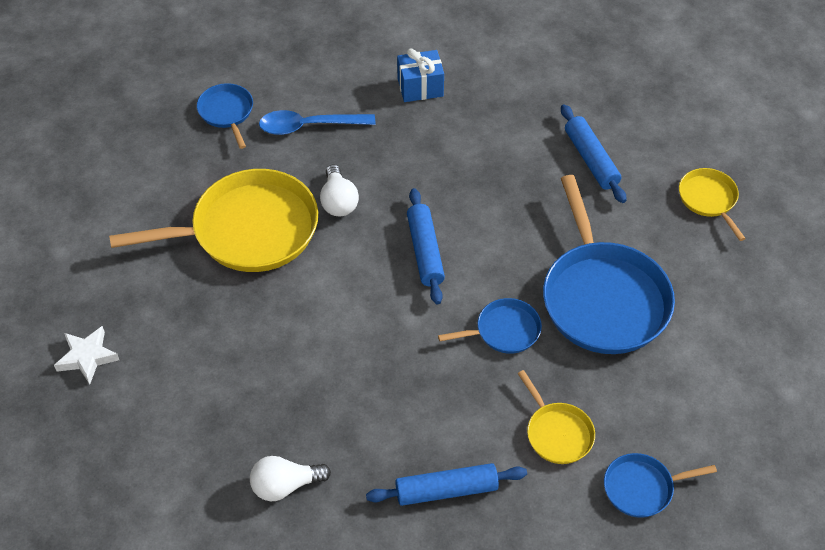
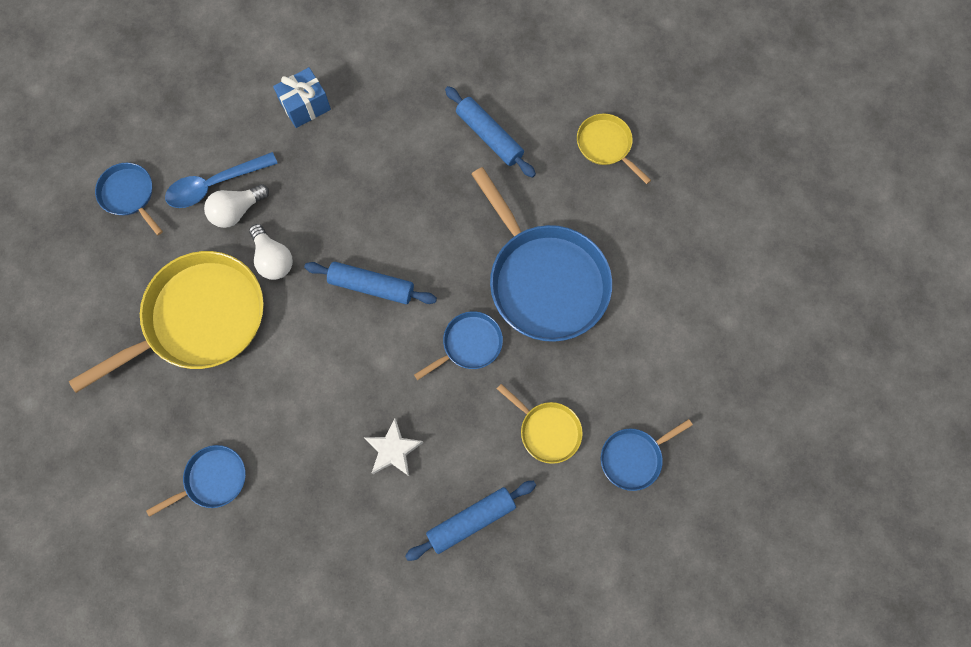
camera: 20 degrees left, 20 degrees up
white star [54,326,119,384] -> white star moved to [364,419,423,476]
white light bulb [250,456,331,501] -> white light bulb moved to [204,184,269,228]
blue rolling pin [407,188,445,304] -> blue rolling pin turned 45 degrees counterclockwise [304,262,437,304]
none -> blue pan [146,445,246,517]

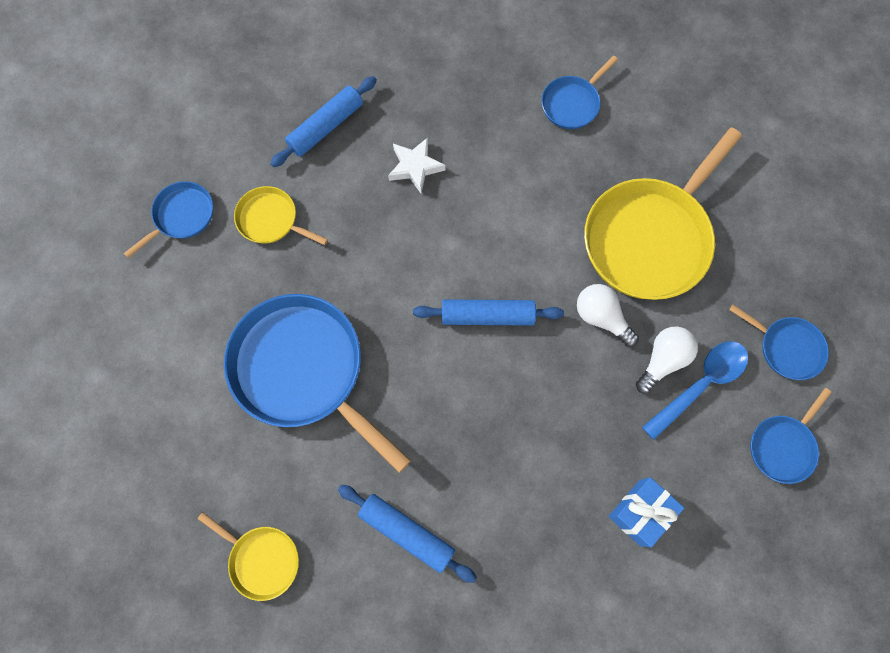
camera: 165 degrees right, 0 degrees up
blue pan [414,311,503,380] -> blue pan moved to [750,388,832,484]

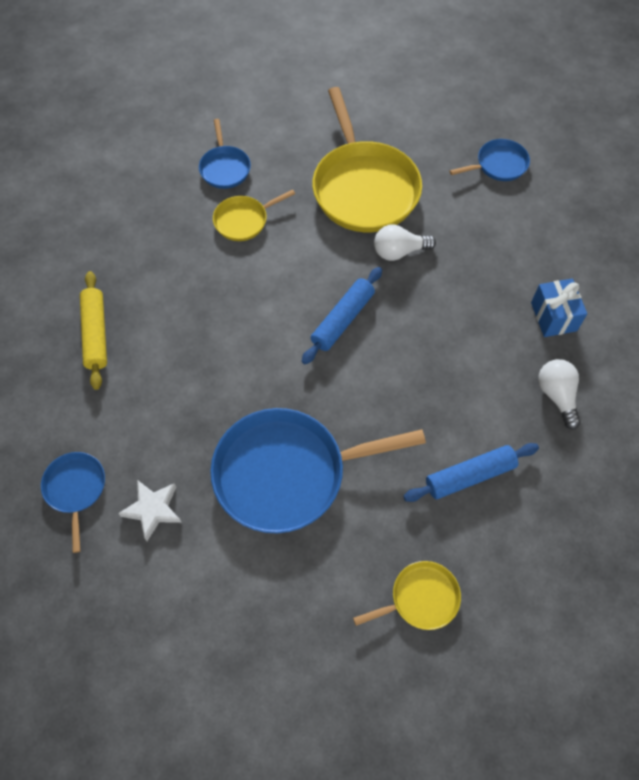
camera: 55 degrees left, 10 degrees down
yellow pan [234,186,328,245] -> yellow pan moved to [213,189,295,241]
blue rolling pin [270,76,377,167] -> yellow rolling pin [80,271,107,390]
white star [388,137,445,193] -> white star moved to [118,480,182,541]
white light bulb [636,327,698,394] -> white light bulb moved to [538,359,581,430]
blue spoon [642,341,748,440] -> none
blue pan [750,388,832,484] -> none

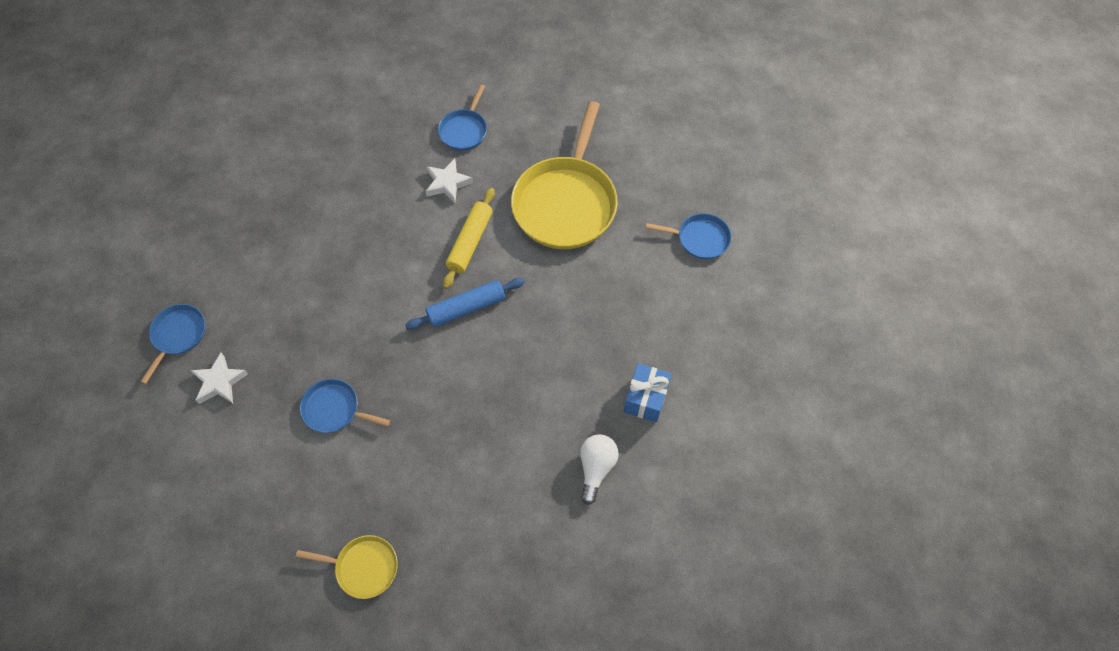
camera: 30 degrees right, 0 degrees up
yellow rolling pin [80,271,107,390] -> yellow rolling pin moved to [443,188,495,289]
blue pan [210,408,426,533] -> blue pan [300,379,390,433], size x0.49
yellow pan [213,189,295,241] -> white star [426,159,473,203]
white light bulb [374,224,436,261] -> none
blue rolling pin [403,443,539,502] -> none

